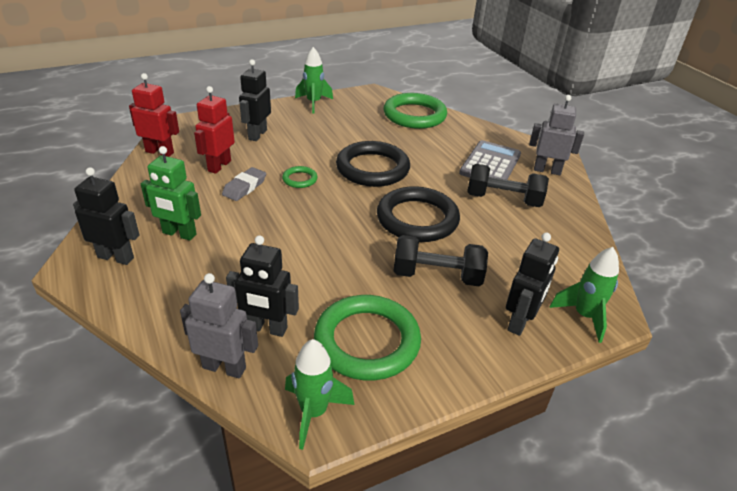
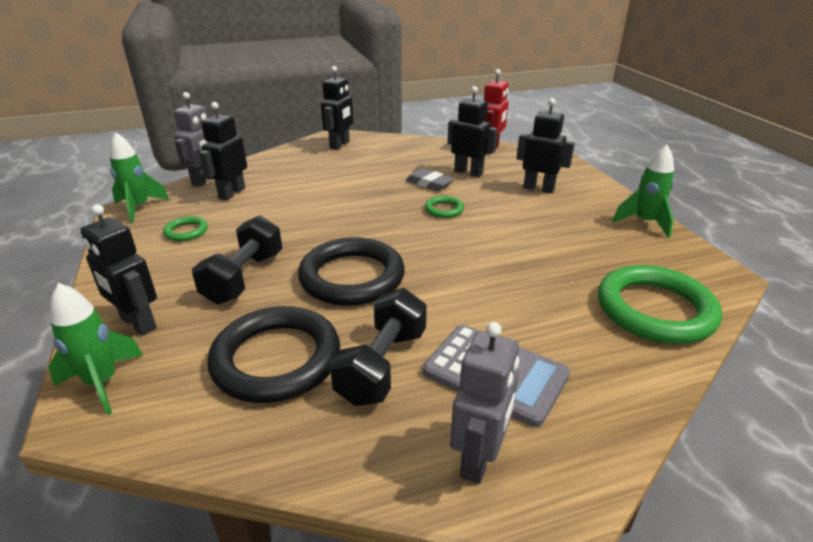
camera: 100 degrees right, 5 degrees down
green robot [141,146,201,240] -> none
red robot [194,86,235,174] -> black robot [447,86,498,177]
green ring [314,295,421,380] -> green ring [163,216,208,241], size x0.45
black ring [336,141,410,187] -> black ring moved to [207,306,340,403]

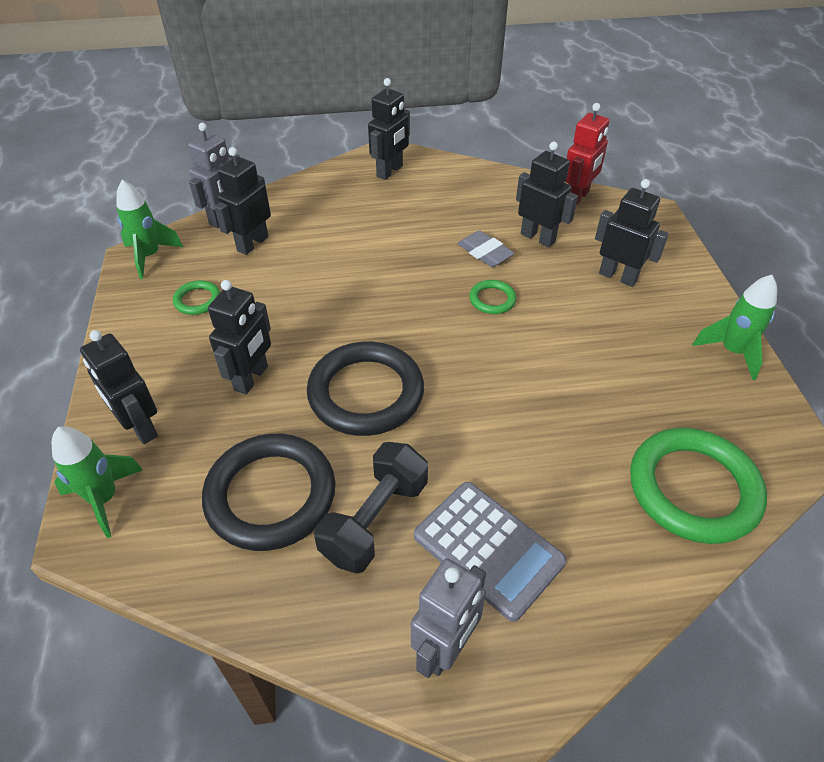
camera: 10 degrees right, 15 degrees up
black dumbbell [192,215,282,304] -> black robot [208,280,271,395]

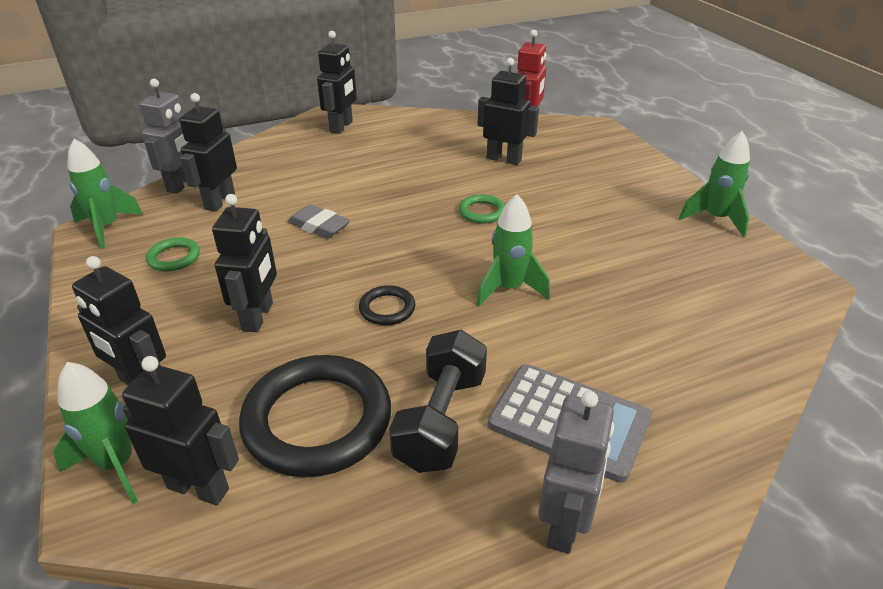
camera: 15 degrees left, 10 degrees down
black ring [307,342,424,436] -> black ring [359,285,415,325], size x0.45
grey eraser [458,230,515,267] -> grey eraser moved to [288,204,350,239]
black robot [595,179,669,287] -> black robot moved to [122,356,239,505]
green ring [630,428,767,544] -> none
none -> green rocket [476,194,550,306]

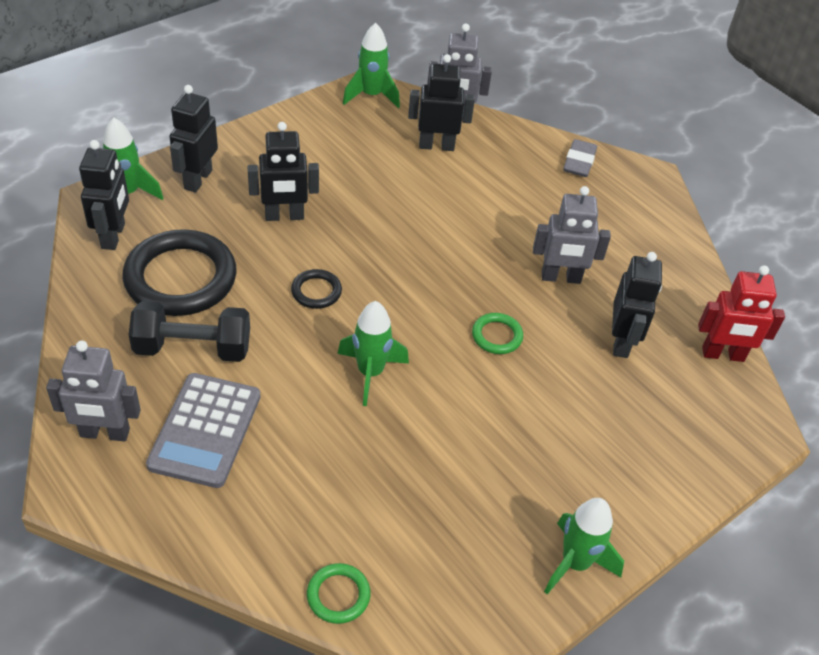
camera: 70 degrees right, 10 degrees up
green ring [146,237,200,271] -> green ring moved to [307,563,371,624]
grey eraser [288,204,350,239] -> grey eraser moved to [563,139,597,177]
black robot [317,31,357,134] -> none
none -> grey robot [533,186,611,284]

